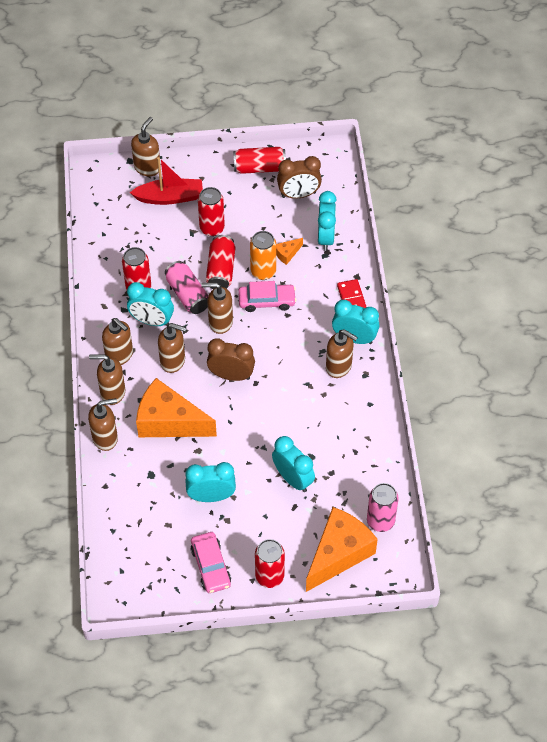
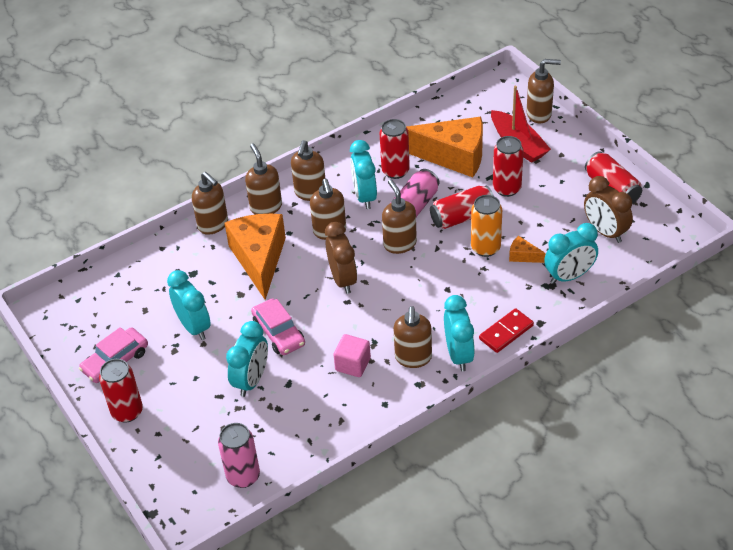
camera: 65 degrees right, 10 degrees down
pink car [238,281,296,312] -> pink car moved to [251,298,305,355]
orange cheese [306,507,378,592] -> orange cheese moved to [406,117,483,177]
none -> pink cube [334,334,371,377]

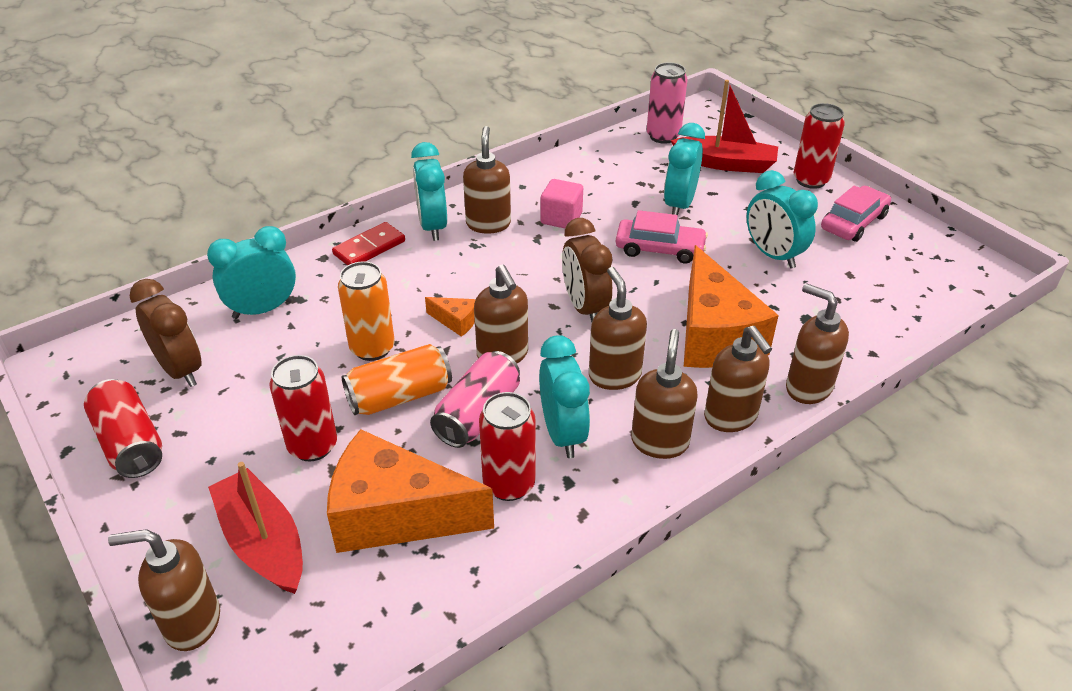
camera: 175 degrees right, 5 degrees down
pink car [251,298,305,355] -> pink car turned 135 degrees clockwise [616,210,708,264]
red can [430,186,494,229] -> orange can [342,344,452,415]
orange cheese [509,236,545,263] -> orange cheese moved to [425,297,476,337]
none -> red boat [671,80,778,173]

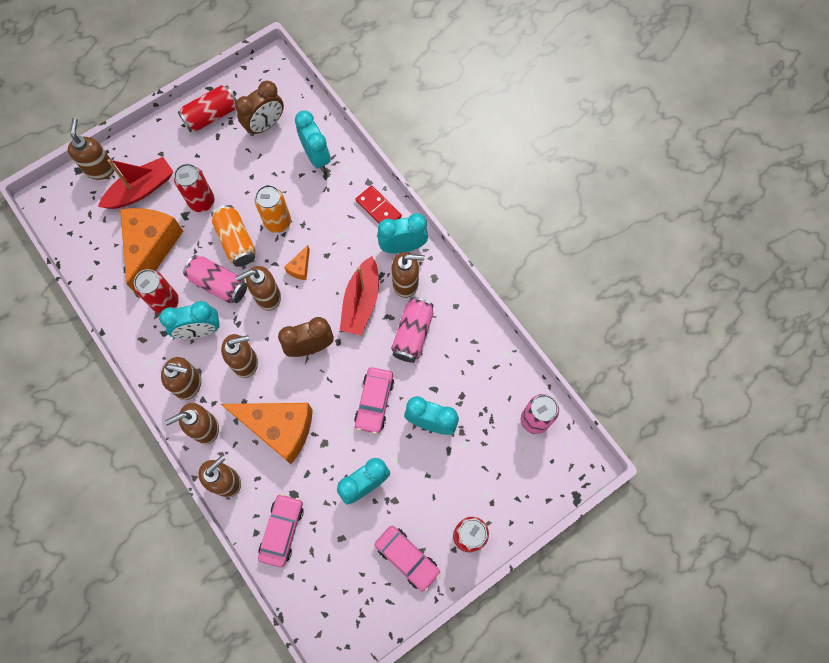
camera: 90 degrees right, 30 degrees up
pink cube [540,179,583,228] -> pink can [391,297,434,362]
red boat [671,80,778,173] -> red boat moved to [340,256,379,335]
orange cheese [684,245,779,368] -> orange cheese turned 150 degrees counterclockwise [221,403,313,464]
none -> pink car [258,494,304,567]

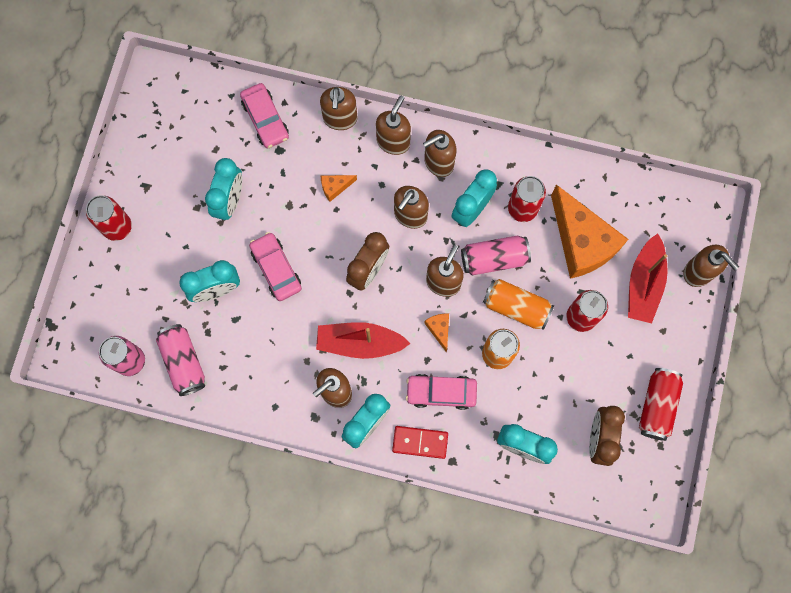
camera: 140 degrees right, 5 degrees up
orange cheese [221,403,313,464] -> orange cheese [321,175,357,202], size x0.41
red boat [340,256,379,335] -> red boat turned 60 degrees counterclockwise [316,322,411,359]
pink car [375,526,440,592] -> pink car moved to [406,374,477,410]
pink can [391,297,434,362] -> pink can moved to [156,324,205,396]

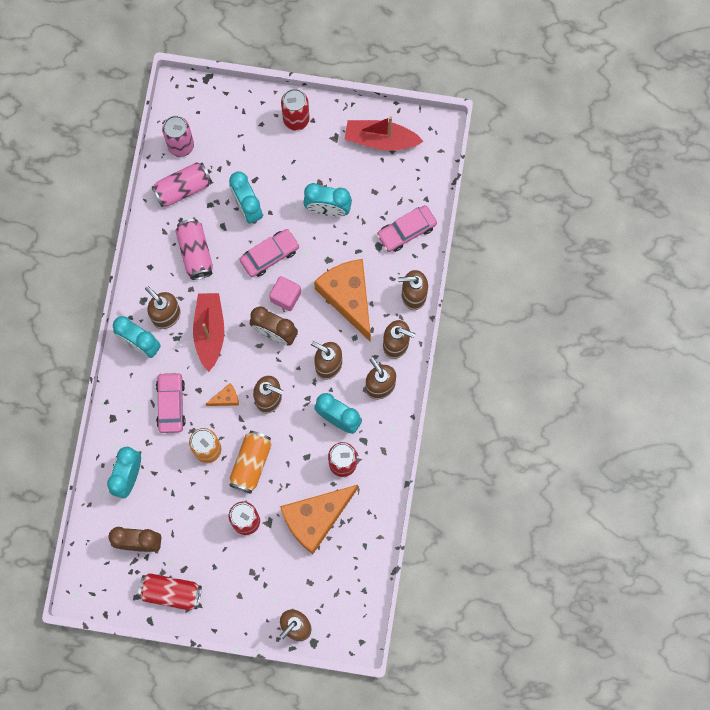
camera: 85 degrees right, 0 degrees up
orange cheese [321,175,357,202] -> orange cheese [314,259,371,341], size x2.43
red domino [392,426,448,459] -> none
pink can [461,236,531,275] -> pink can moved to [175,219,213,280]
red boat [628,234,668,323] -> red boat moved to [345,116,424,150]
none -> pink cube [269,276,301,311]

